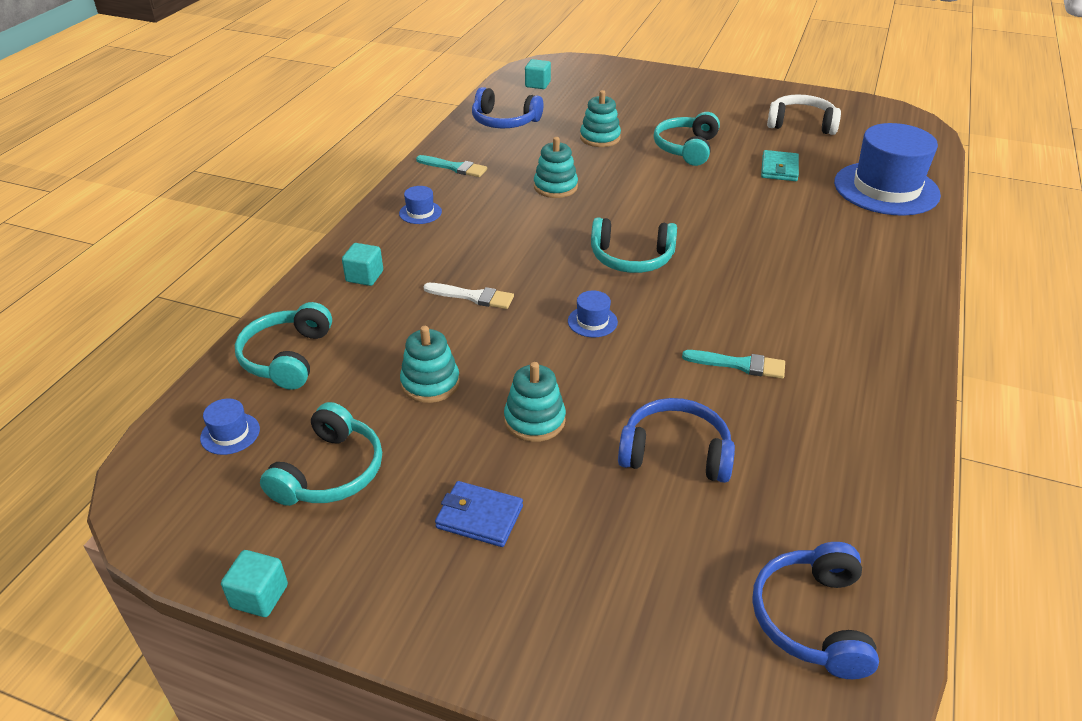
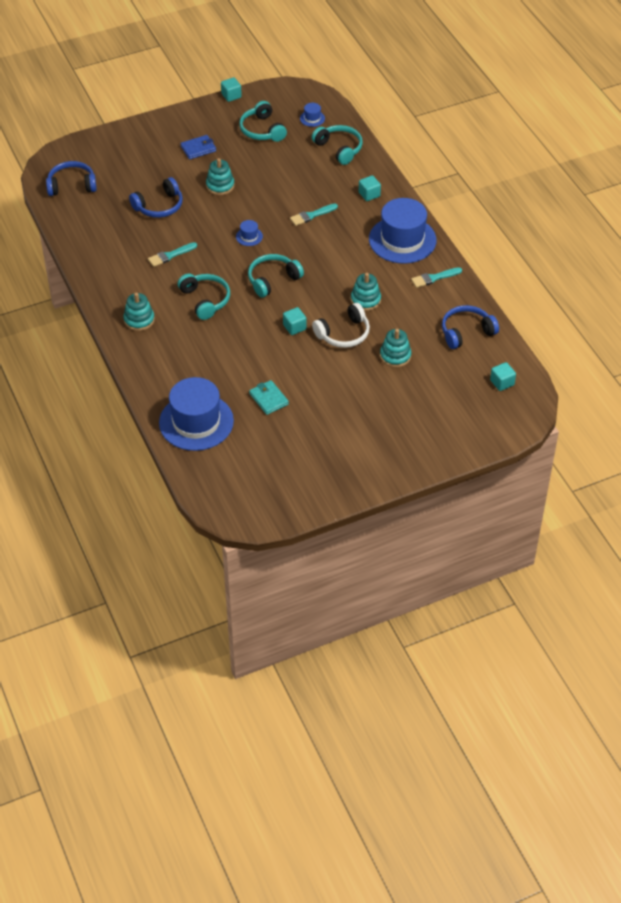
camera: 135 degrees right, 10 degrees up
blue hat [399,186,442,224] -> blue hat [369,198,436,264], size x2.49
turquoise stacking toy [400,326,460,403] -> turquoise stacking toy moved to [124,293,155,331]
white brush [423,283,514,309] -> turquoise brush [290,204,338,226]
turquoise headphones [654,112,720,166] -> turquoise headphones moved to [178,273,230,320]
blue headphones [752,542,879,679] -> blue headphones turned 60 degrees counterclockwise [46,161,97,196]
white headphones [767,94,841,135] -> white headphones moved to [312,303,370,348]
none -> turquoise cube [283,307,307,335]

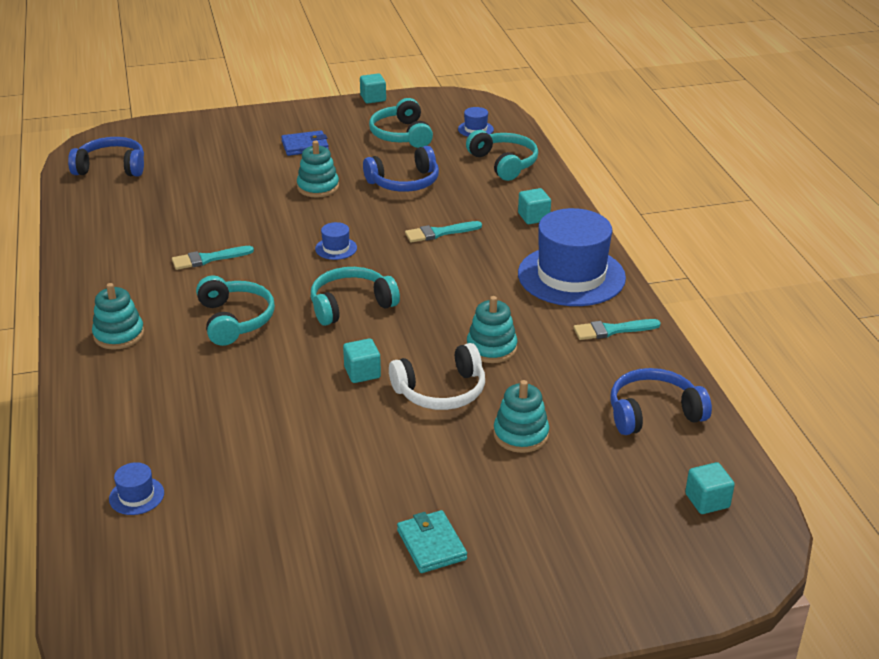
camera: 10 degrees right, 15 degrees down
blue headphones [129,177,183,218] -> blue headphones moved to [363,146,439,192]
blue hat [159,377,234,451] -> blue hat [109,462,164,515], size x0.40
turquoise wallet [249,380,289,415] -> turquoise wallet moved to [397,510,467,573]

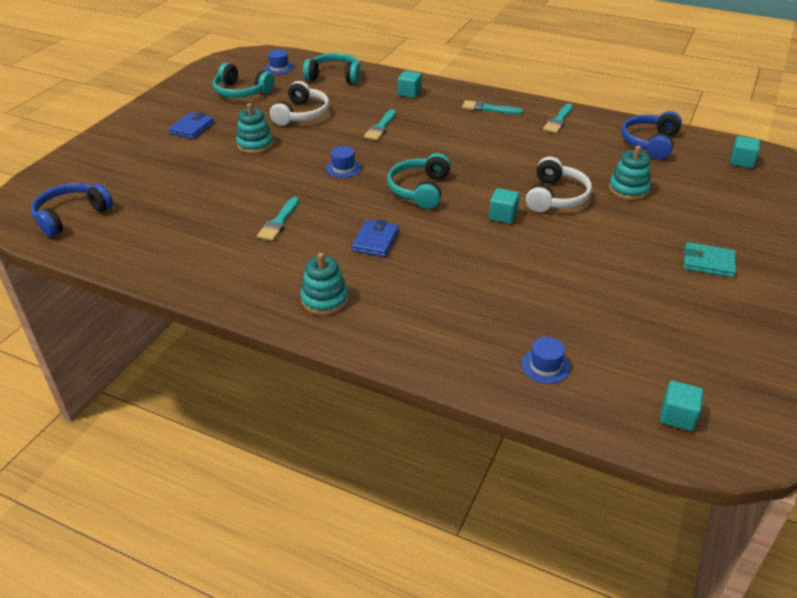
camera: 50 degrees left, 5 degrees up
turquoise headphones [196,276,275,346] -> blue wallet [351,220,399,257]
turquoise cube [360,73,386,104] -> turquoise cube moved to [660,381,704,431]
blue headphones [363,146,439,192] -> white headphones [270,81,330,126]
turquoise stacking toy [467,296,517,363] -> none
blue hat [518,208,626,306] -> turquoise brush [462,100,523,114]

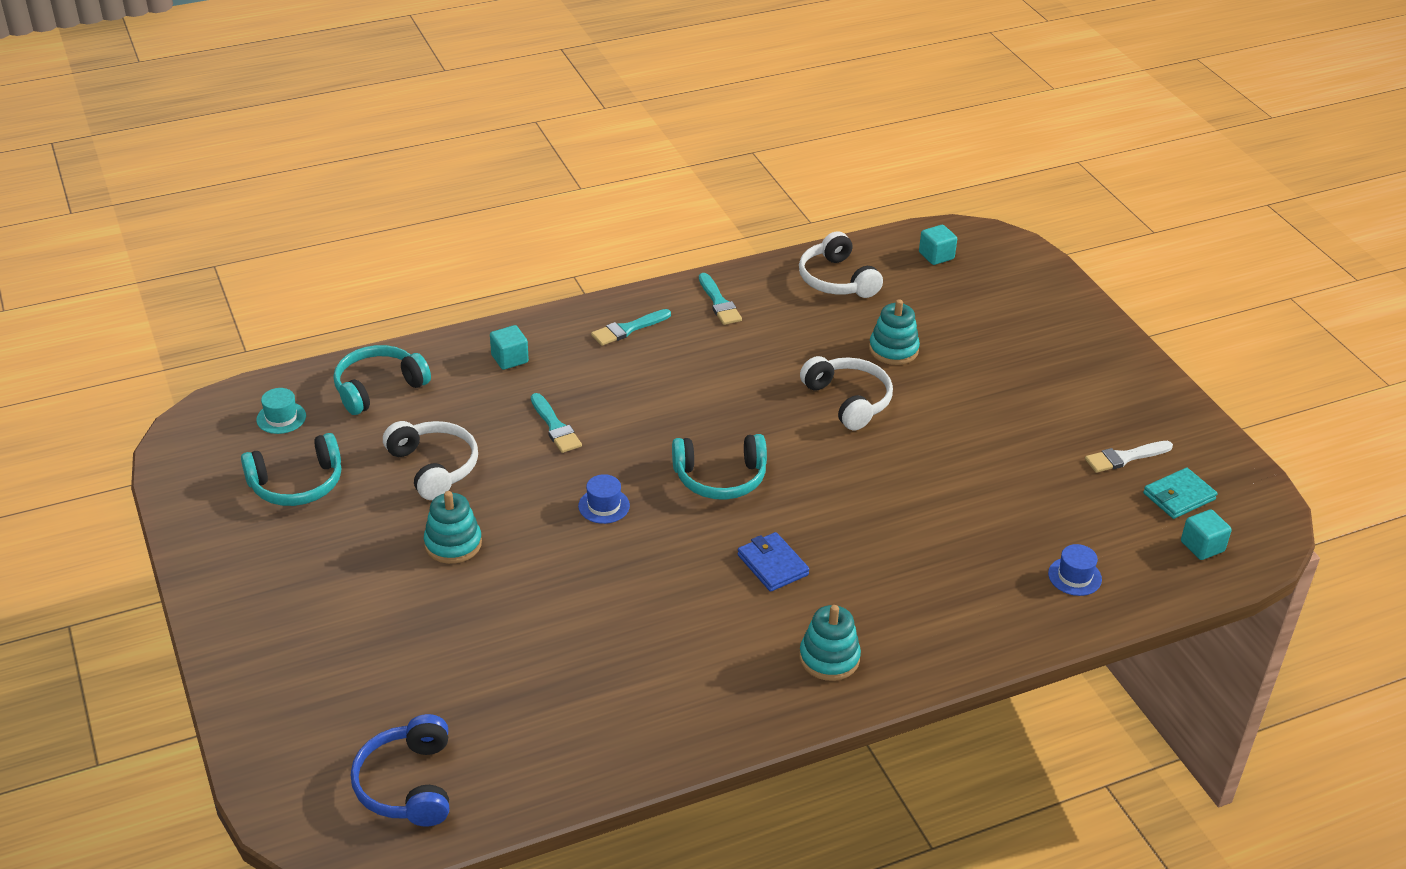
camera: 50 degrees left, 0 degrees up
blue wallet [168,112,214,139] -> none
turquoise brush [257,197,299,241] -> none
blue hat [265,50,294,74] -> turquoise hat [256,388,306,434]
turquoise headphones [387,153,451,209] -> turquoise headphones turned 60 degrees counterclockwise [672,434,767,500]
turquoise cube [489,188,520,224] -> none
blue headphones [621,111,682,159] -> white headphones [799,231,883,298]
turquoise wallet [684,242,736,278] -> turquoise wallet moved to [1143,468,1217,519]
none -> white brush [1085,441,1173,473]

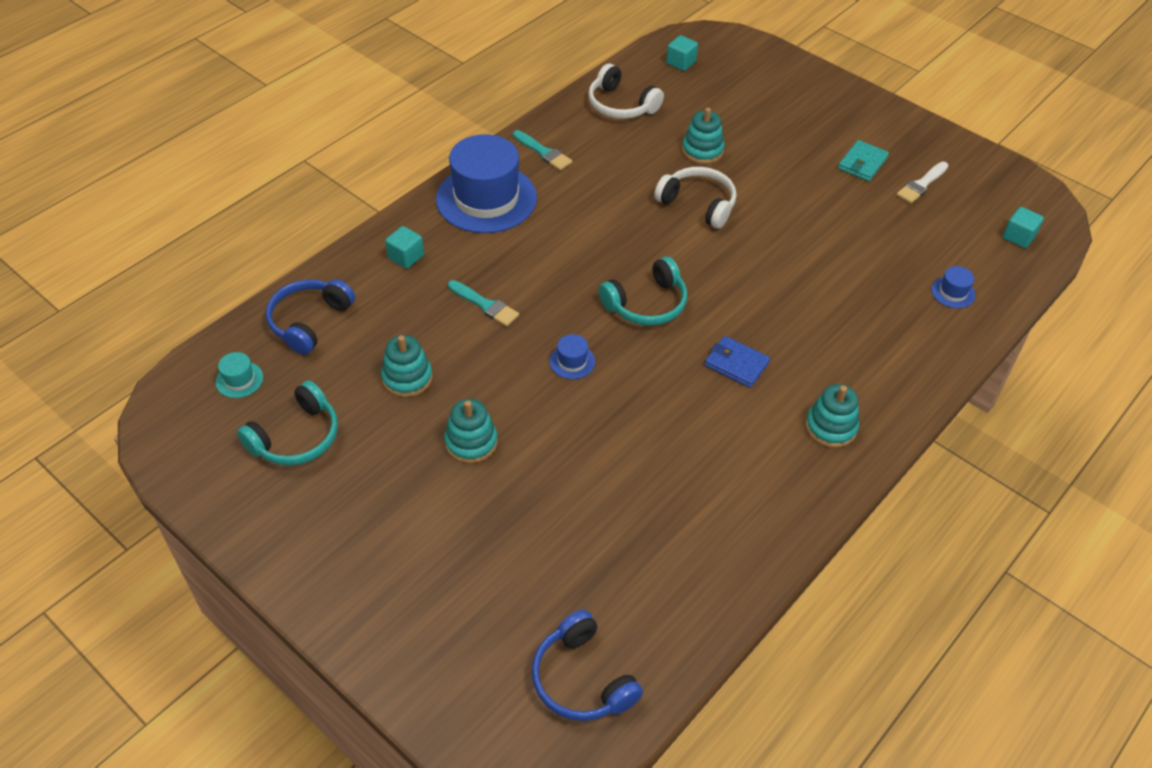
camera: 25 degrees left, 10 degrees up
turquoise headphones [334,345,431,415] -> blue headphones [266,279,355,355]
white headphones [383,421,478,500] -> turquoise stacking toy [381,335,433,397]
turquoise brush [591,309,671,346] -> blue hat [436,134,537,233]
turquoise wallet [1143,468,1217,519] -> turquoise wallet moved to [838,140,889,181]

